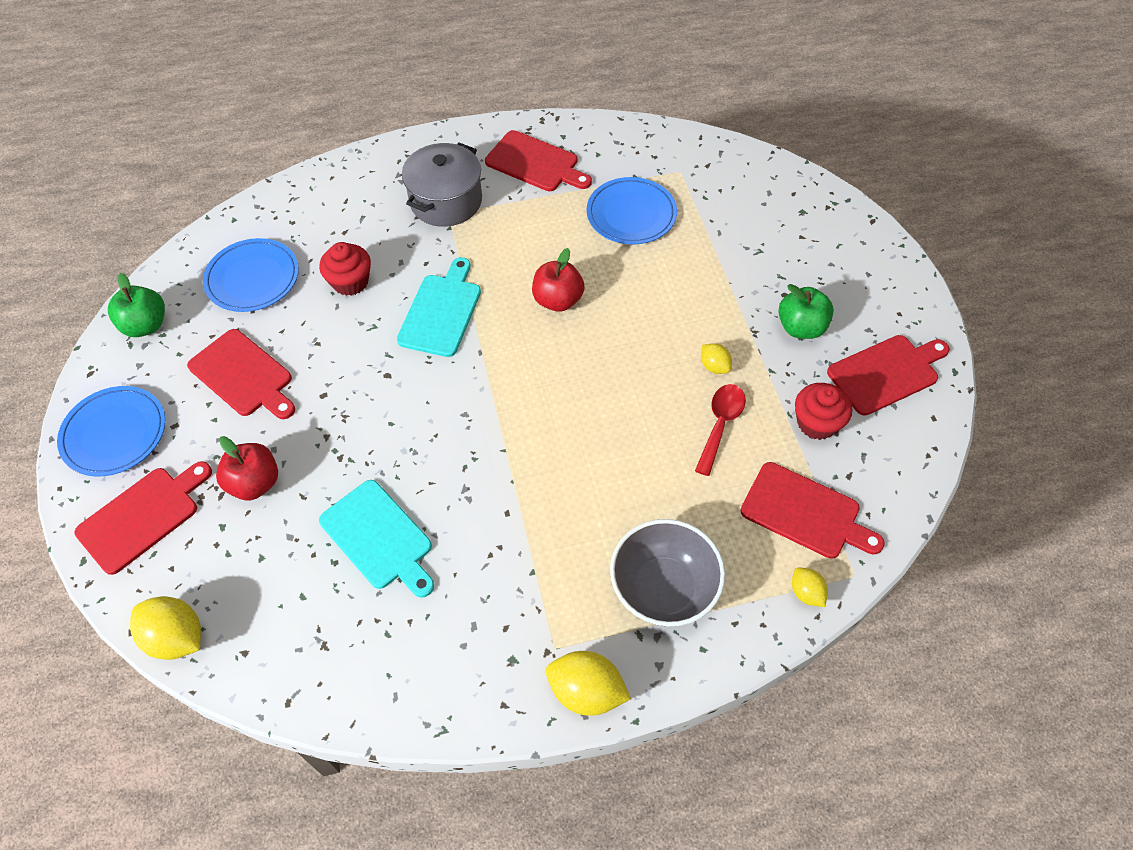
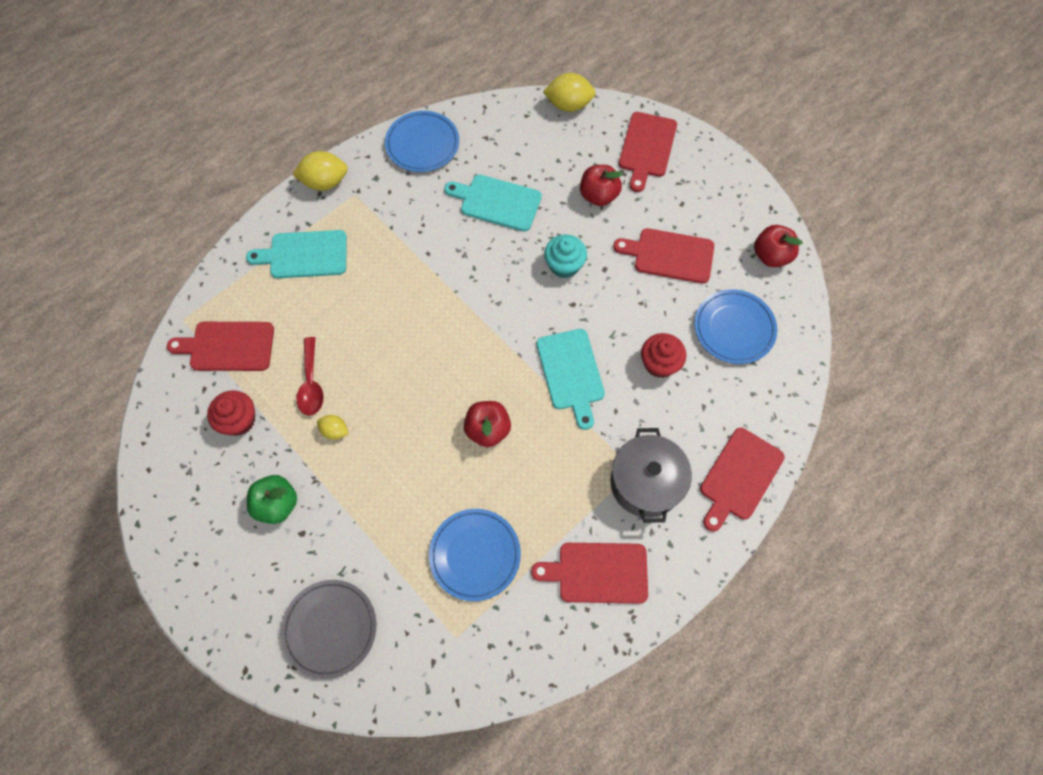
camera: 150 degrees right, 10 degrees up
blue plate [57,386,165,476] -> blue plate moved to [385,111,459,172]
green apple [108,273,165,337] -> red apple [754,225,803,267]
grey bowl [610,519,725,627] -> turquoise cutting board [246,230,347,278]
yellow lemon [792,567,828,607] -> none
red cutting board [827,335,950,416] -> red cutting board moved to [700,428,785,532]
none -> grey plate [281,580,376,679]
none -> turquoise cupcake [544,234,587,278]

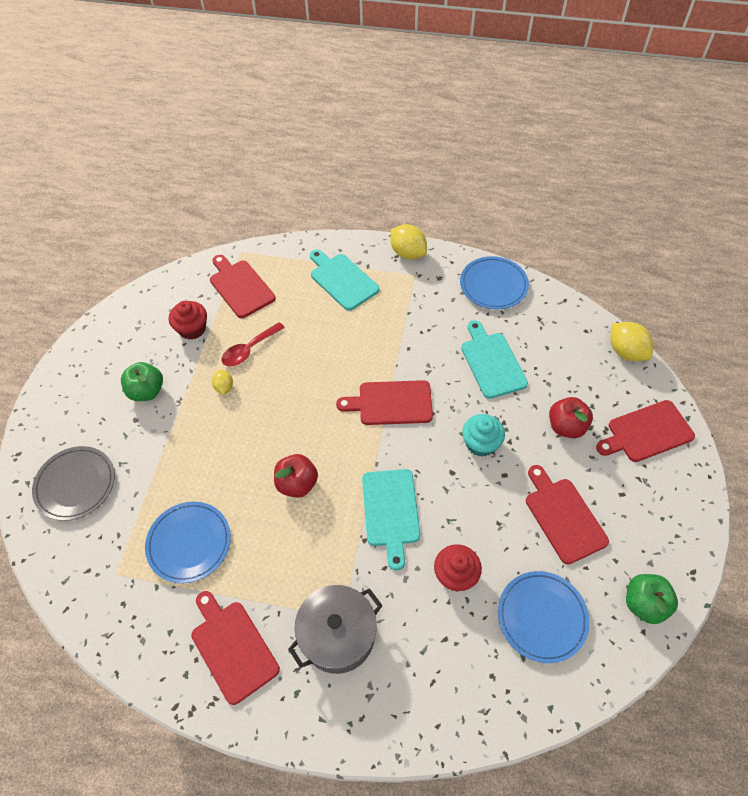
camera: 55 degrees right, 10 degrees down
turquoise cutting board [537,329,605,430] -> turquoise cutting board turned 45 degrees counterclockwise [362,469,420,571]
red cutting board [700,428,785,532] -> red cutting board moved to [336,380,433,425]
red apple [754,225,803,267] -> green apple [626,574,678,624]

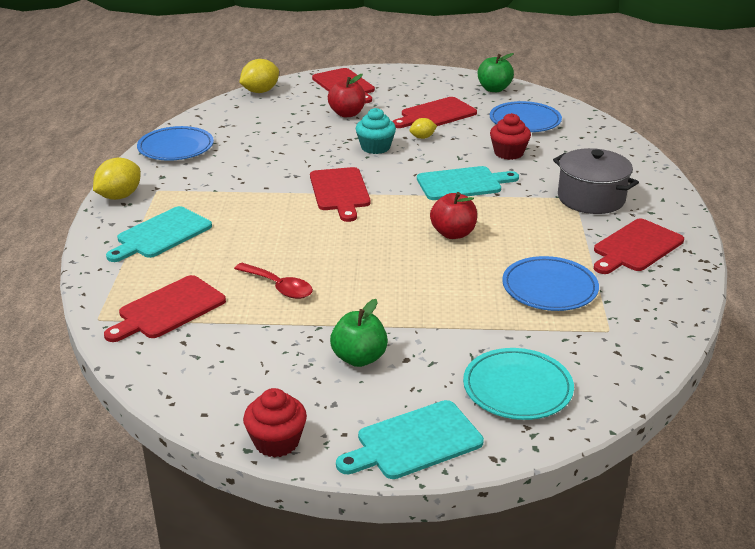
camera: 100 degrees left, 25 degrees down
grey plate [32,446,115,521] -> turquoise plate [463,348,574,420]
red cupcake [169,301,207,340] -> red cupcake moved to [243,388,307,458]
yellow lemon [212,370,233,395] -> yellow lemon moved to [409,118,437,139]
turquoise cutting board [461,320,528,399] -> turquoise cutting board moved to [336,400,484,479]

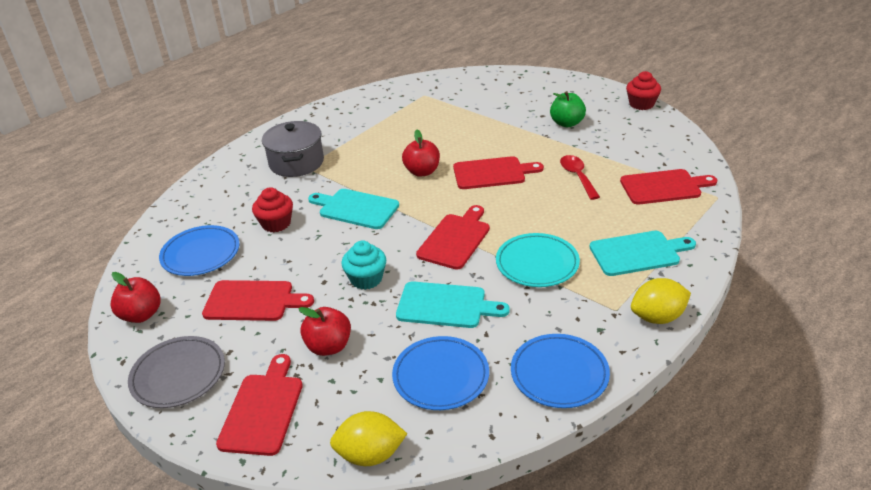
camera: 140 degrees left, 5 degrees up
turquoise cutting board [336,400,484,479] -> turquoise cutting board moved to [396,281,510,328]
yellow lemon [409,118,437,139] -> none
turquoise plate [463,348,574,420] -> turquoise plate moved to [496,233,580,287]
green apple [478,53,514,92] -> red apple [110,272,161,323]
blue plate [502,256,599,311] -> blue plate moved to [392,336,489,410]
red cutting board [594,219,684,274] -> red cutting board moved to [453,156,544,189]
none -> grey plate [128,336,225,408]

